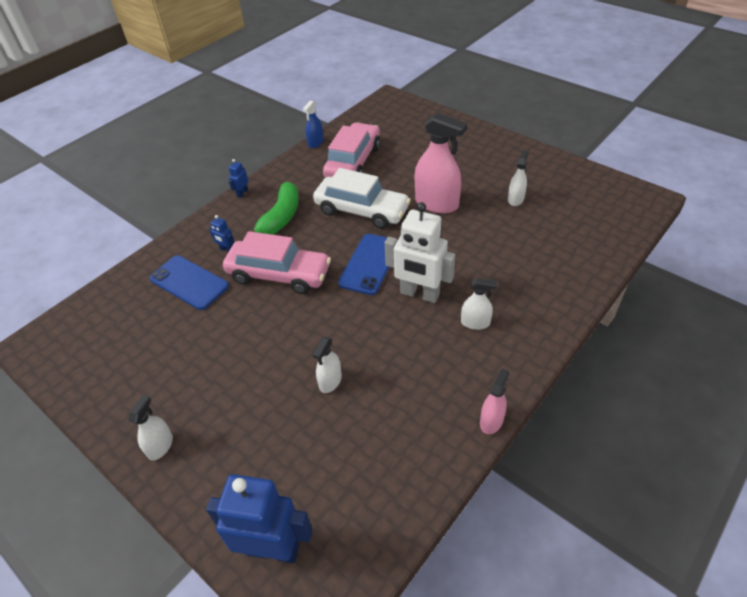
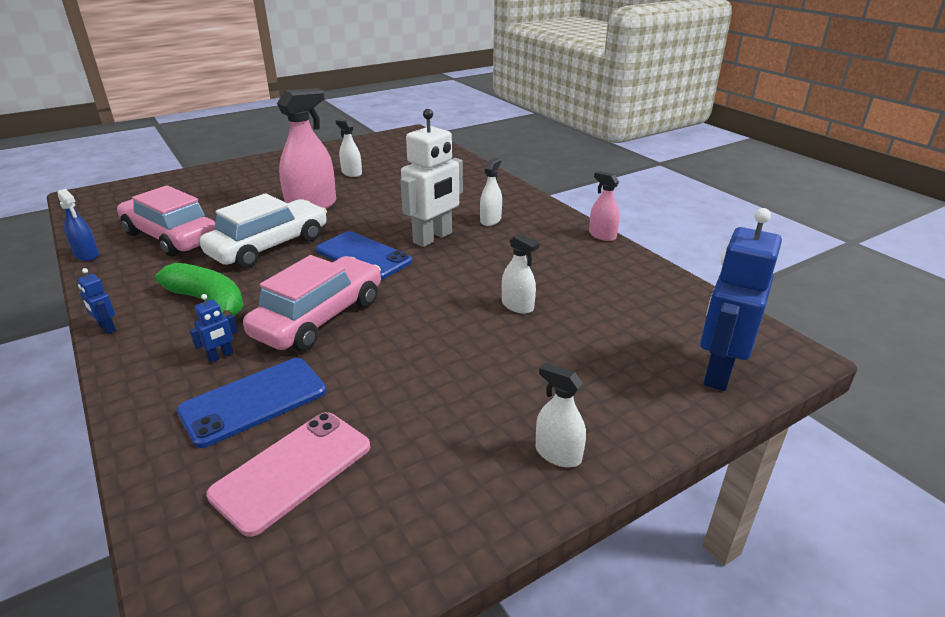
camera: 75 degrees left, 15 degrees down
none -> pink phone [206,412,370,537]

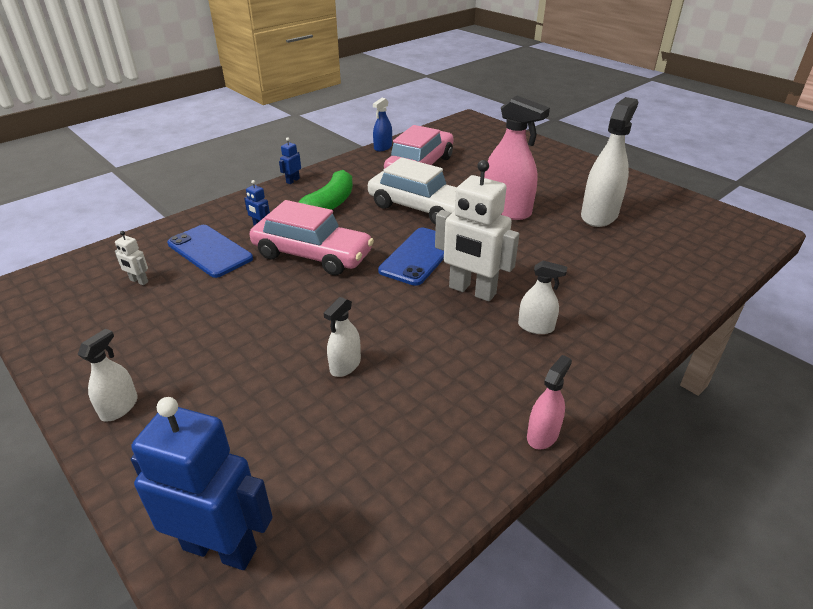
camera: 80 degrees right, 5 degrees up
pink phone [206,412,370,537] -> white robot [115,231,148,285]
white spray bottle [335,119,362,177] -> white spray bottle [581,97,638,227], size x1.90

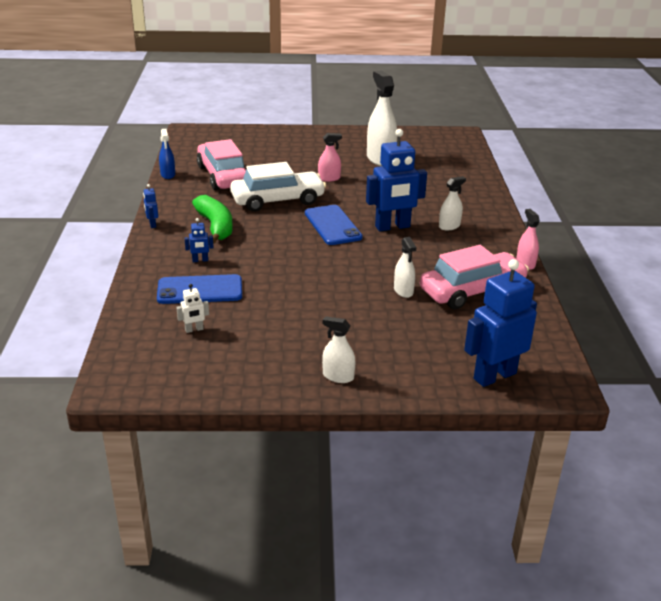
camera: 50 degrees left, 5 degrees down
white spray bottle [78,328,138,422] -> white spray bottle turned 45 degrees counterclockwise [322,316,356,383]
pink car [249,200,374,275] -> pink car moved to [420,245,529,309]
white robot [435,160,519,302] -> blue robot [366,129,427,231]
pink spray bottle [484,96,550,220] -> pink spray bottle [318,133,342,182], size x0.53

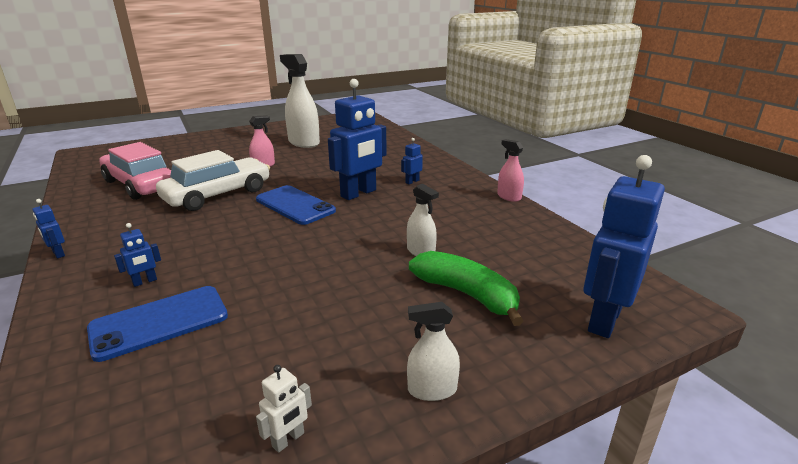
camera: 25 degrees left, 5 degrees down
blue spray bottle [159,129,175,179] -> none
white robot [176,284,209,333] -> white robot moved to [256,365,312,453]
green banana [192,195,233,244] -> green banana moved to [409,251,523,326]
pink car [420,245,529,309] -> none
white spray bottle [439,176,466,231] -> blue robot [401,138,423,184]

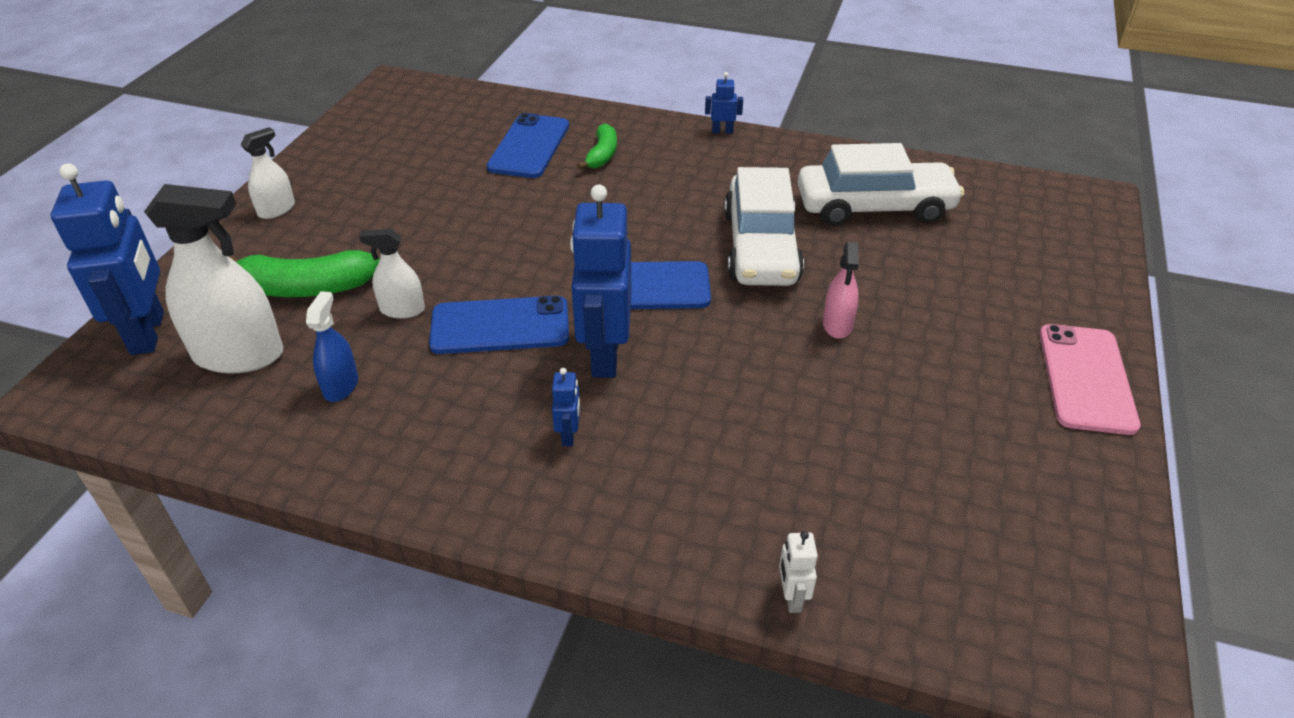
camera: 135 degrees right, 15 degrees up
pink car [99,142,171,200] -> white car [798,143,964,226]
blue robot [114,223,161,287] -> green banana [577,123,617,170]
white robot [256,365,312,453] -> white robot moved to [779,531,818,613]
white spray bottle [280,54,320,148] -> white spray bottle moved to [144,184,284,374]
pink spray bottle [497,139,524,202] -> none
none -> blue spray bottle [306,291,358,402]
none -> blue phone [429,296,569,354]
none -> pink phone [1039,324,1140,435]

